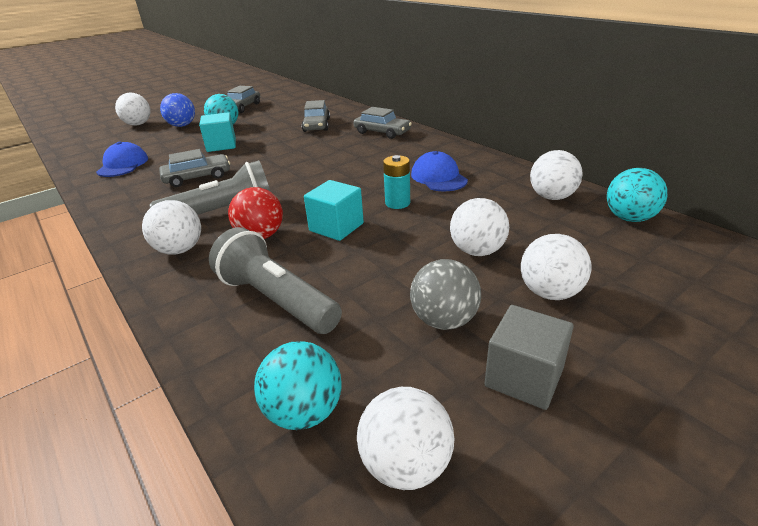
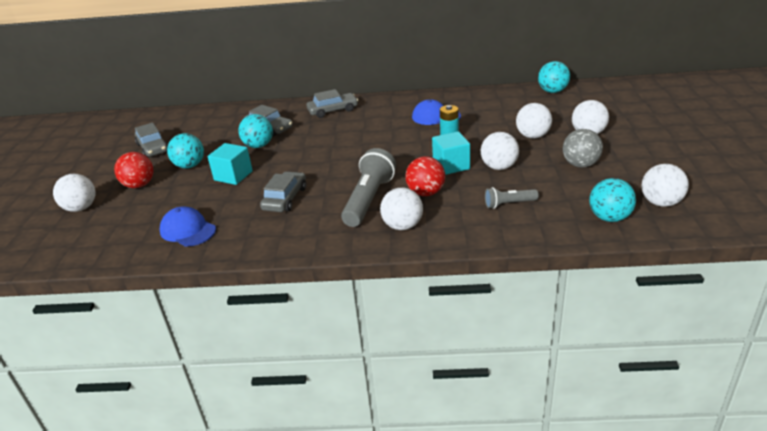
camera: 50 degrees left, 0 degrees up
blue ball [160,93,195,127] -> red ball [114,152,153,188]
grey flashlight [209,227,342,334] -> grey flashlight [485,187,539,209], size x0.53
grey cube [485,305,574,410] -> none
white ball [530,150,583,200] -> white ball moved to [481,132,519,170]
none -> turquoise ball [238,114,273,148]

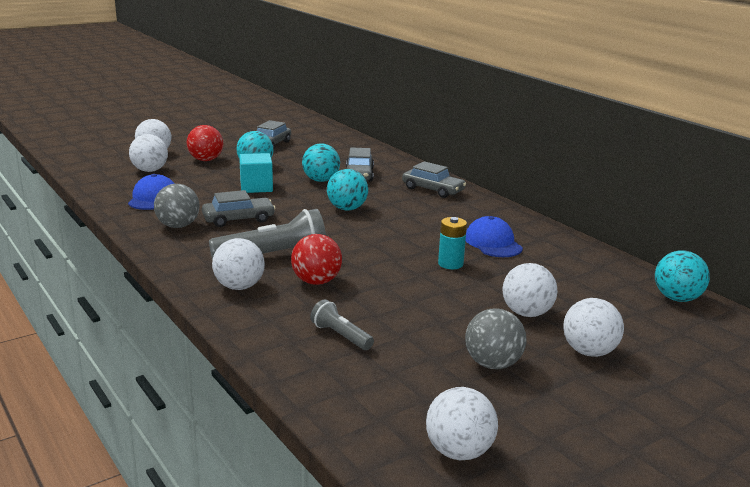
camera: 50 degrees right, 10 degrees down
turquoise cube [432,131,470,175] -> none
white ball [481,132,519,170] -> white ball moved to [129,134,168,172]
turquoise ball [589,178,636,222] -> turquoise ball moved to [327,169,368,211]
none -> grey ball [154,184,200,228]

